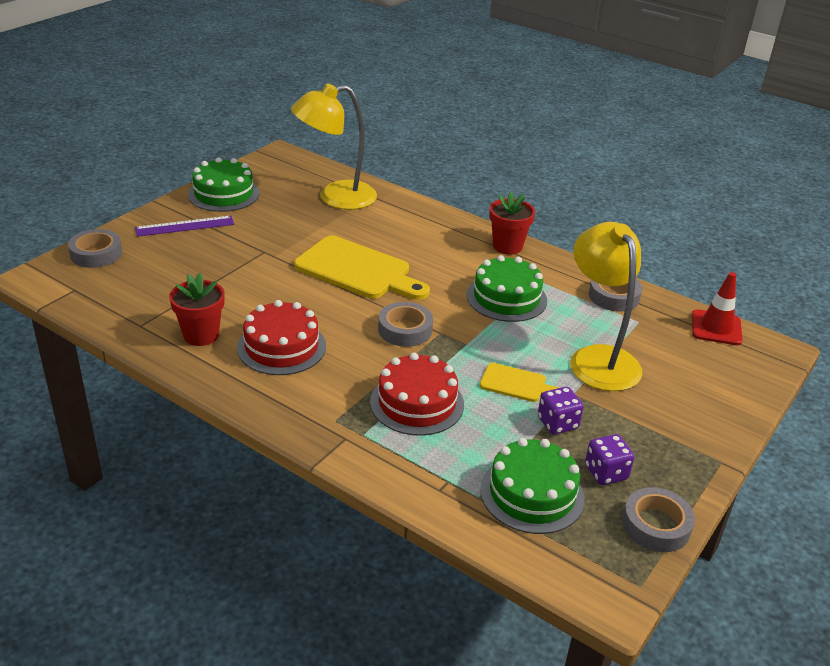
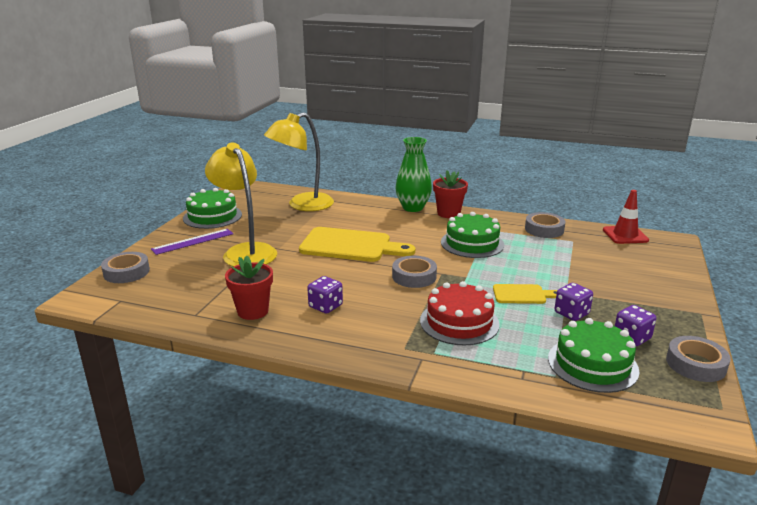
camera: 15 degrees left, 10 degrees down
red cake [237,300,326,375] -> purple dice [307,276,343,314]
yellow lamp [570,222,643,391] -> yellow lamp moved to [205,143,277,267]
none -> green vase [395,137,432,212]

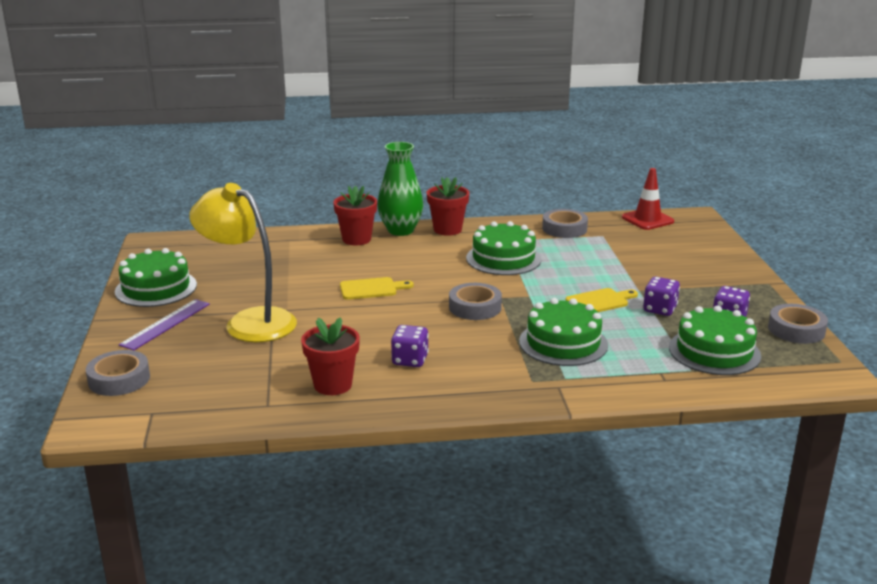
camera: 25 degrees left, 0 degrees up
yellow lamp [264,112,334,211] -> none
yellow cutting board [299,227,415,262] -> yellow cutting board [340,277,413,300], size x0.51
red cake [420,281,500,345] -> green cake [519,298,608,366]
none -> red flower pot [333,186,377,245]

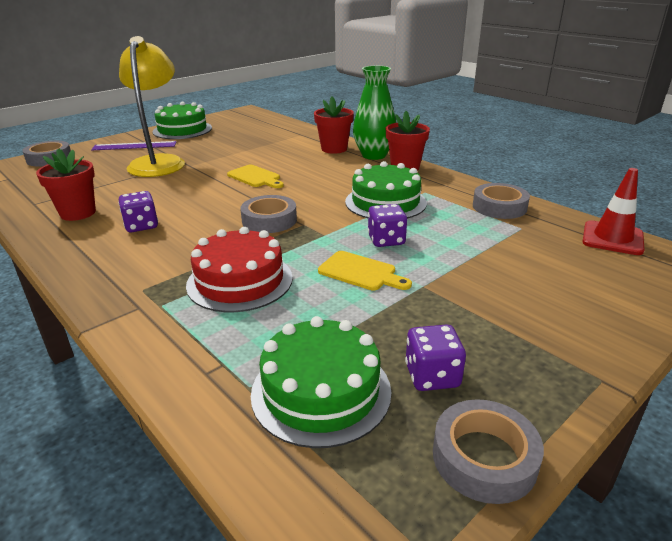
camera: 55 degrees right, 5 degrees up
green cake [519,298,608,366] -> red cake [186,227,293,312]
purple dice [643,277,680,316] -> purple dice moved to [368,204,407,247]

